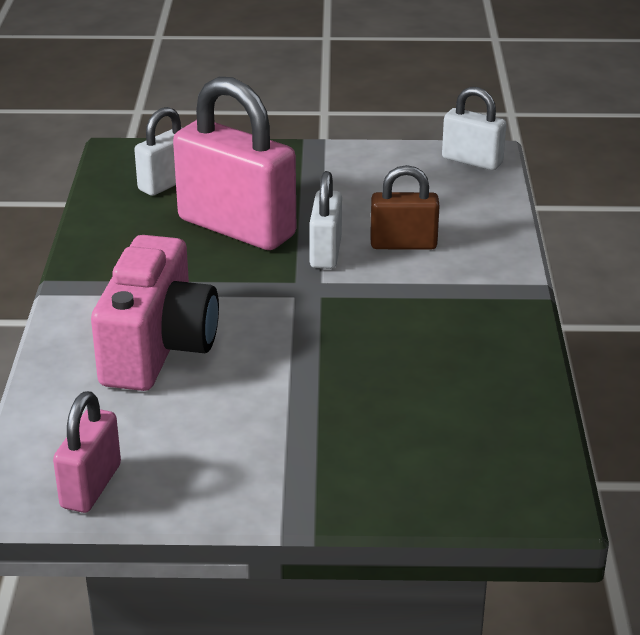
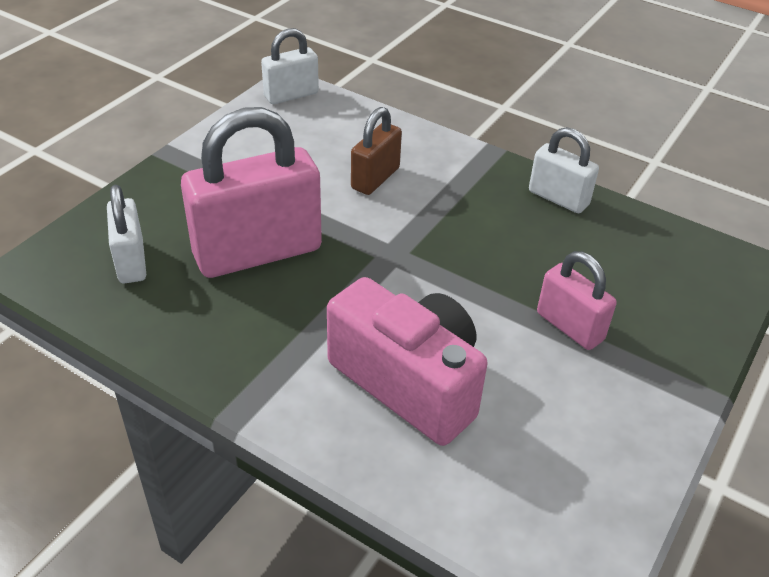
camera: 60 degrees left, 10 degrees up
pink padlock [53,391,121,513] -> pink padlock moved to [537,251,617,350]
white padlock [309,171,342,269] -> white padlock moved to [529,127,599,213]

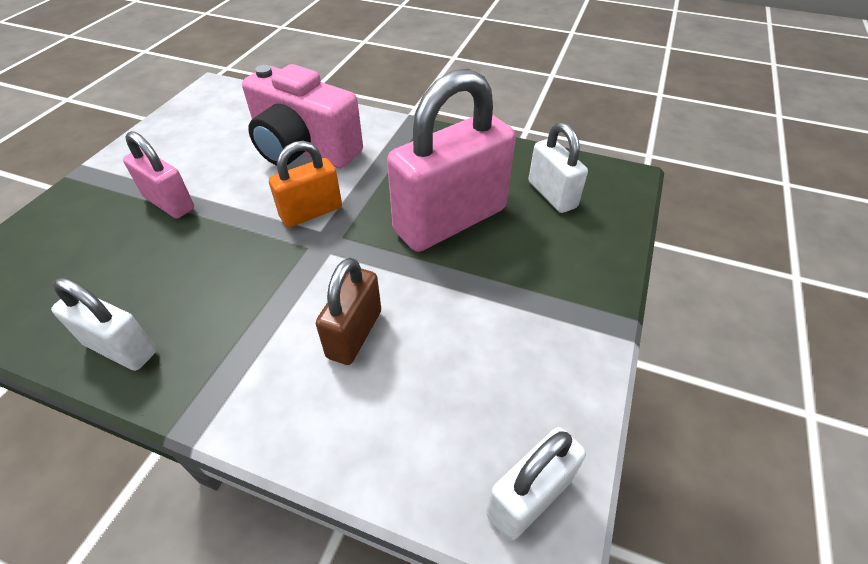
camera: 170 degrees right, 5 degrees up
none -> orange padlock [269,141,342,227]

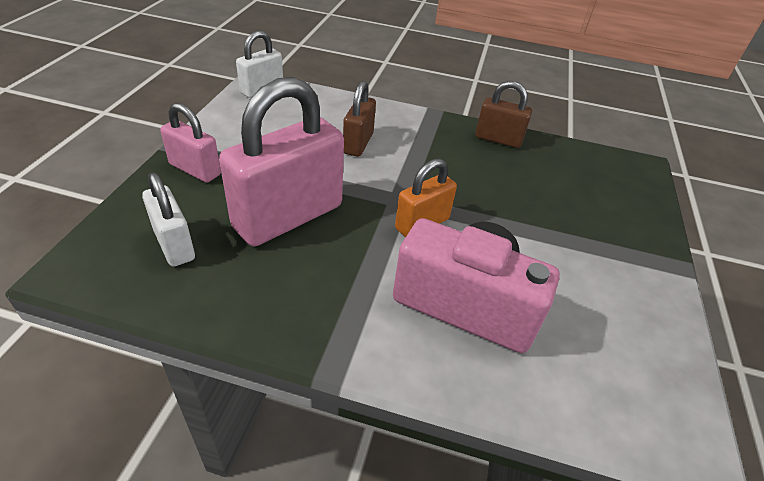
camera: 170 degrees right, 5 degrees down
white padlock [51,277,156,371] -> brown padlock [475,81,532,148]
pink padlock [123,131,194,218] -> pink padlock moved to [160,103,221,183]

